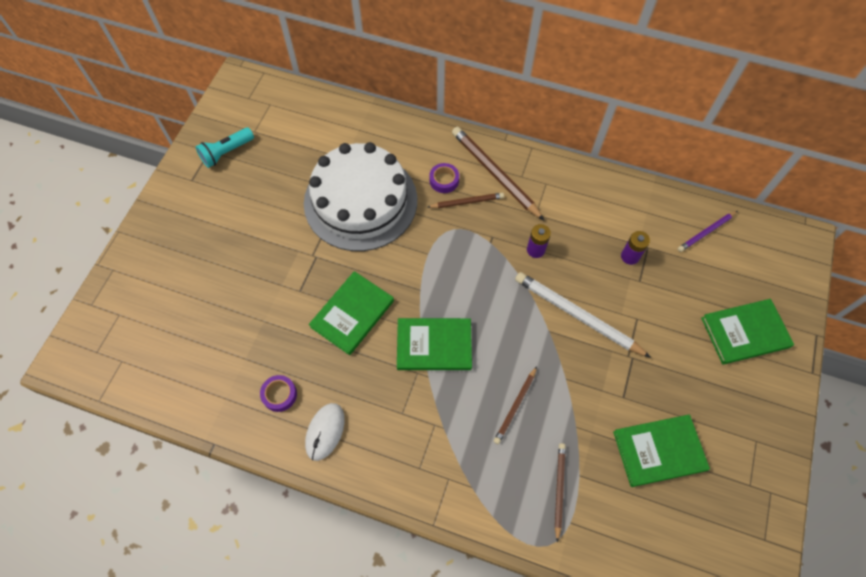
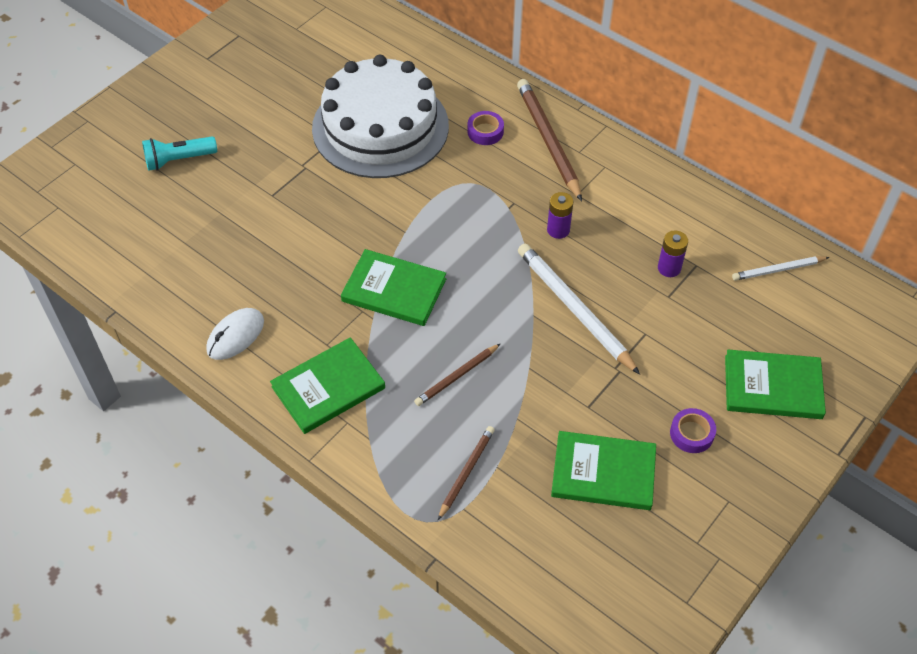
camera: 20 degrees right, 10 degrees down
turquoise flashlight [196,127,254,168] -> turquoise flashlight moved to [142,136,217,171]
purple tape [260,375,297,412] -> purple tape moved to [670,408,716,453]
green book [309,271,394,355] -> green book moved to [270,337,385,434]
brown pencil [428,193,504,208] -> none
purple pencil [678,211,737,252] -> white pencil [732,256,829,281]

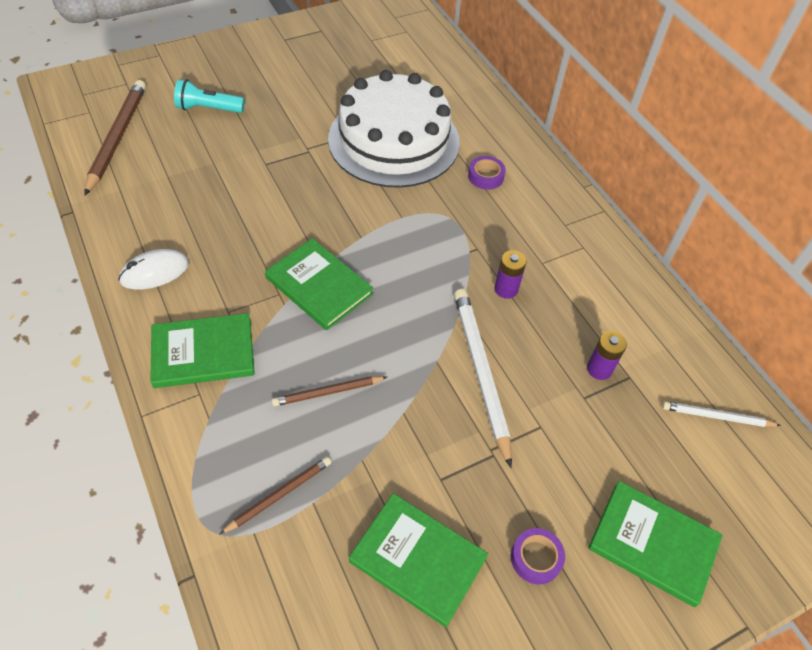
camera: 20 degrees right, 0 degrees up
brown pencil [517,79,582,201] -> brown pencil moved to [84,80,146,196]

